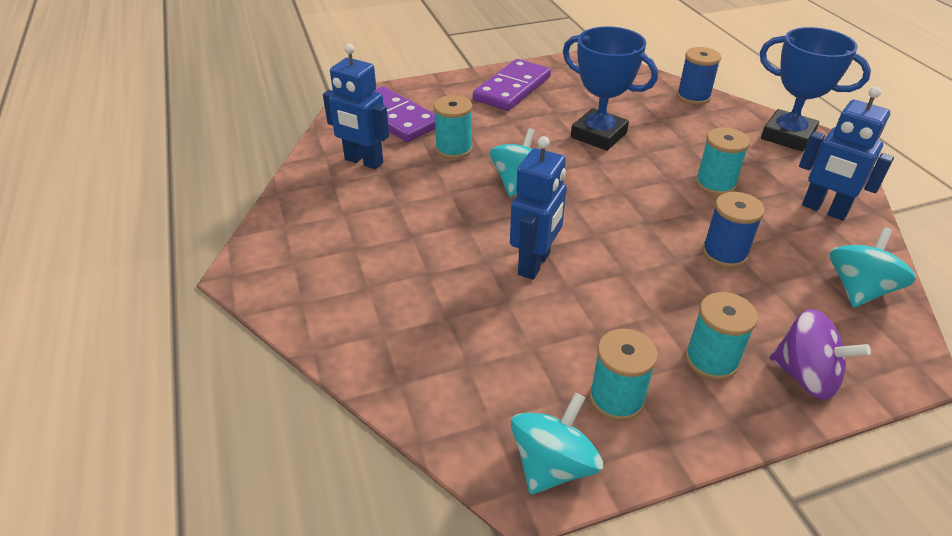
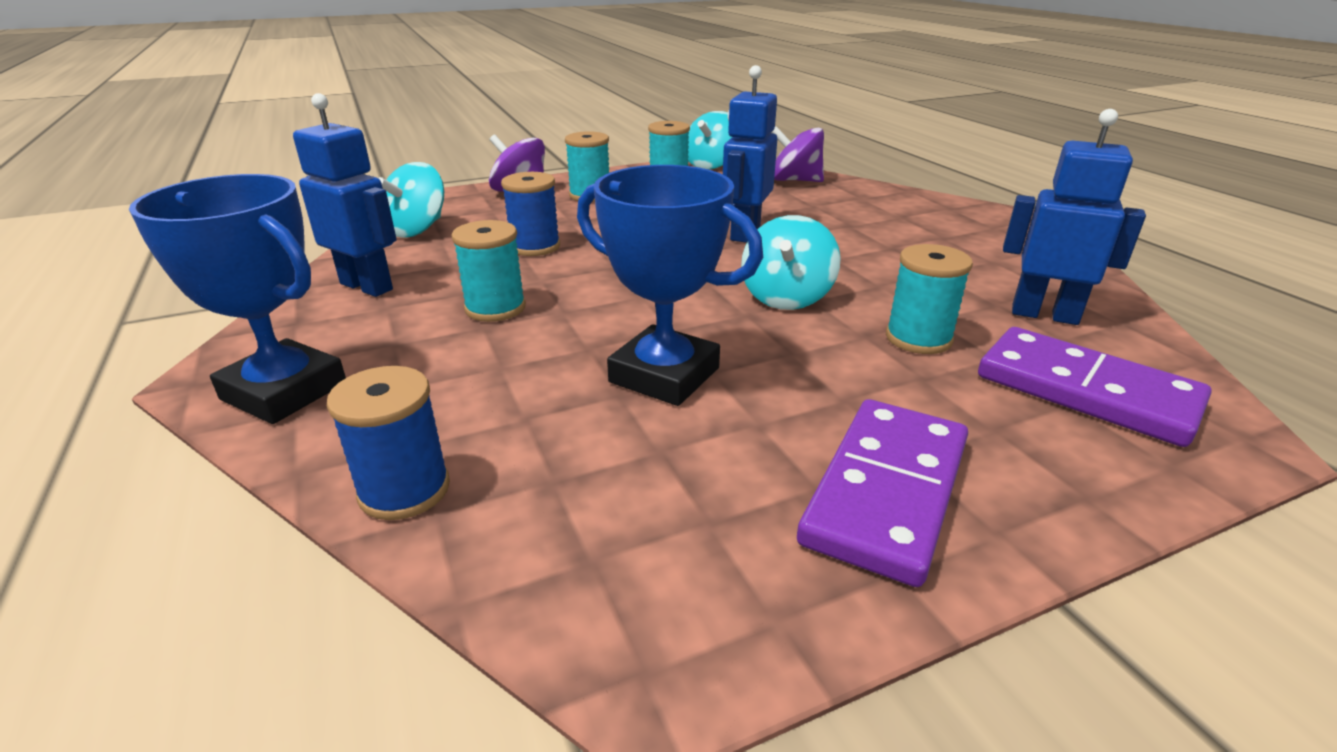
camera: 175 degrees right, 10 degrees down
none -> purple spinning top [771,126,824,182]

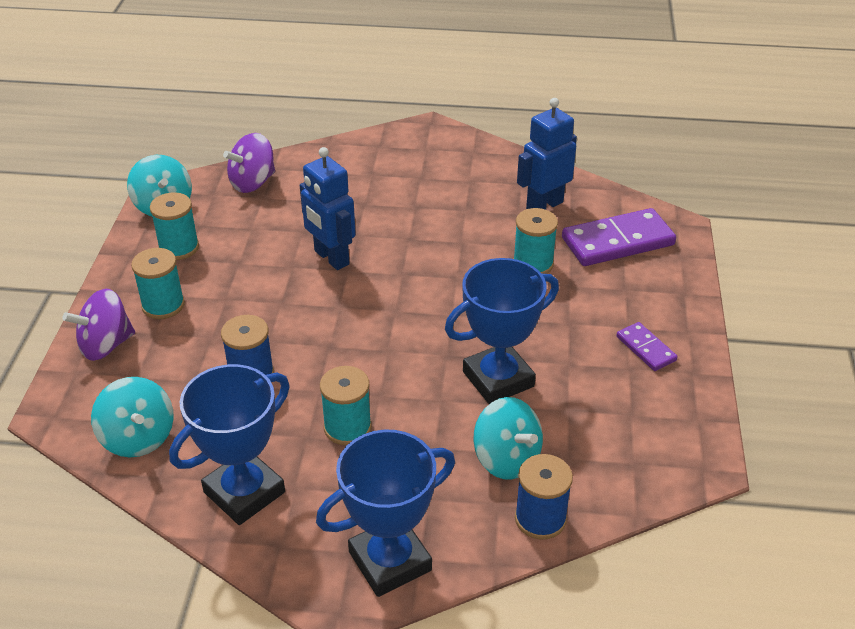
camera: 60 degrees left, 10 degrees up
blue robot [293,93,397,297] -> blue trophy [169,364,290,525]
turquoise spinning top [741,215,841,310] -> turquoise spinning top moved to [473,397,543,480]
purple domino [797,399,968,587] -> purple domino [616,322,678,371], size x0.52

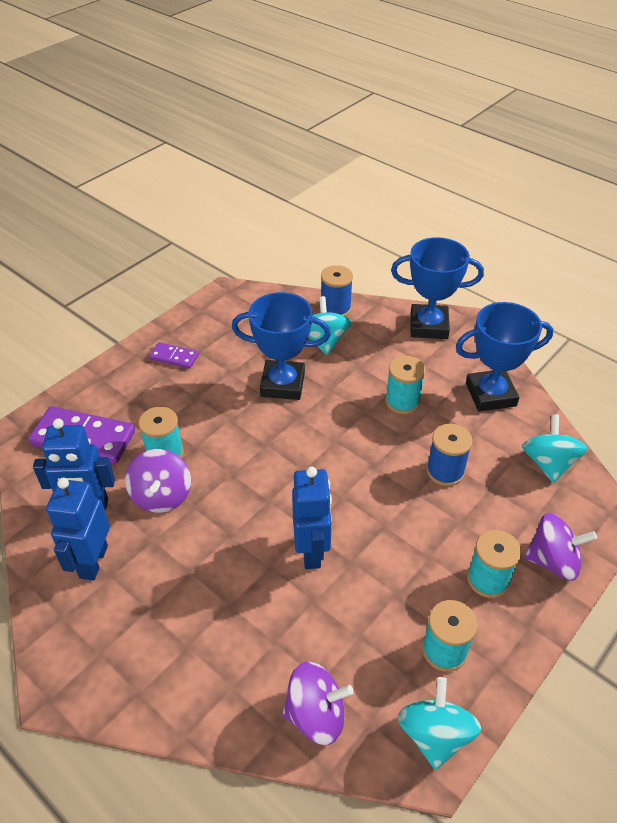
camera: 145 degrees left, 5 degrees up
purple domino [616,322,678,371] -> purple domino turned 75 degrees counterclockwise [149,342,199,369]
none -> blue robot [46,478,110,581]
none -> purple spinning top [125,449,191,513]

